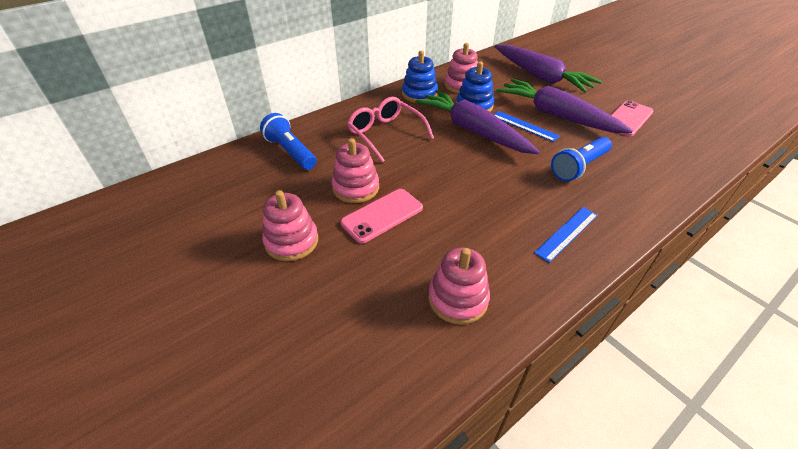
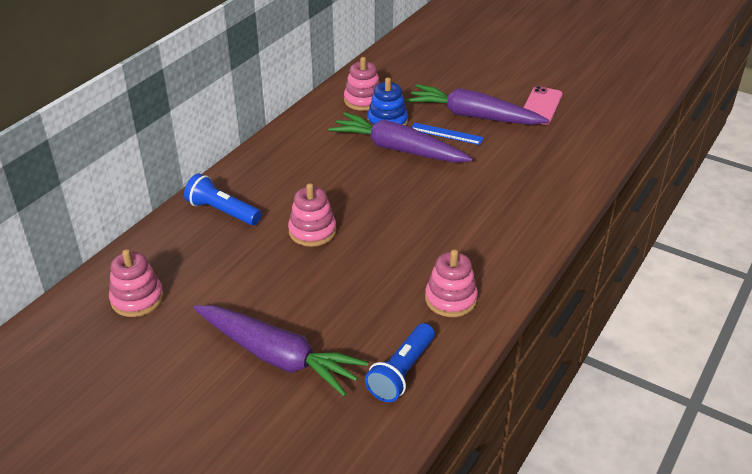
camera: 20 degrees left, 5 degrees down
pink stacking toy [262,190,318,261] -> pink stacking toy moved to [109,249,164,317]
pink phone [340,189,423,244] -> none
pink glasses [347,97,434,162] -> none
blue stacking toy [402,51,438,103] -> none
purple carrot [495,45,602,93] -> purple carrot moved to [193,305,369,396]
blue ruler [534,207,598,263] -> none
blue flashlight [551,137,612,181] -> blue flashlight moved to [365,323,435,402]

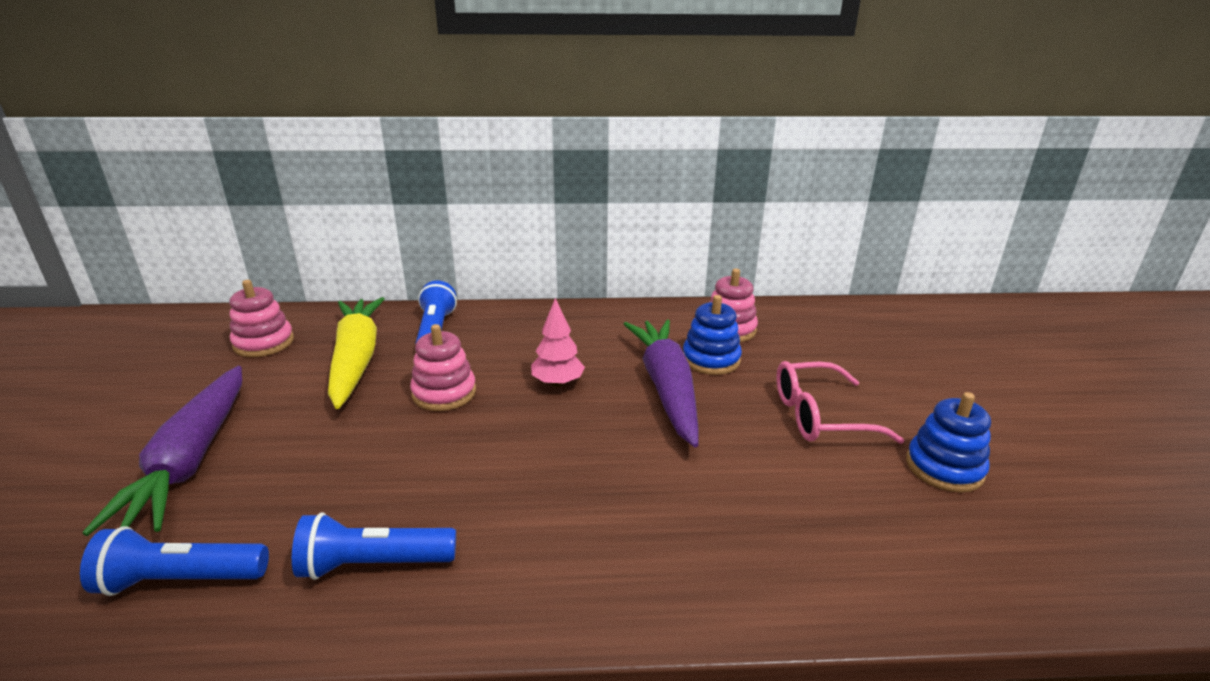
camera: 55 degrees right, 10 degrees down
purple carrot [406,84,549,125] -> pink glasses [776,361,904,444]
blue ruler [411,123,484,145] -> none
pink stacking toy [425,250,478,317] -> blue flashlight [292,512,456,580]
pink phone [524,86,563,125] -> blue stacking toy [906,392,991,492]
none -> yellow carrot [328,297,385,409]
none -> pink tree [531,298,585,387]

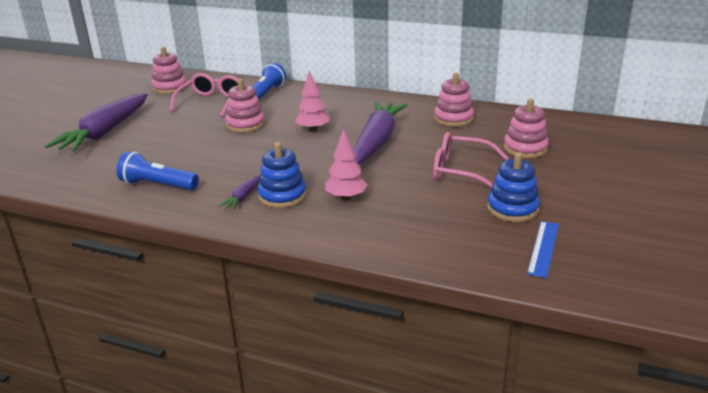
camera: 25 degrees right, 0 degrees up
blue flashlight [80,526,269,596] -> none
yellow carrot [328,297,385,409] -> pink glasses [169,73,238,117]
blue stacking toy [683,295,742,375] -> blue stacking toy moved to [258,142,307,208]
none -> purple carrot [219,175,260,210]
none -> pink tree [325,129,367,200]
none -> pink stacking toy [504,99,549,158]
none -> blue ruler [527,221,559,278]

